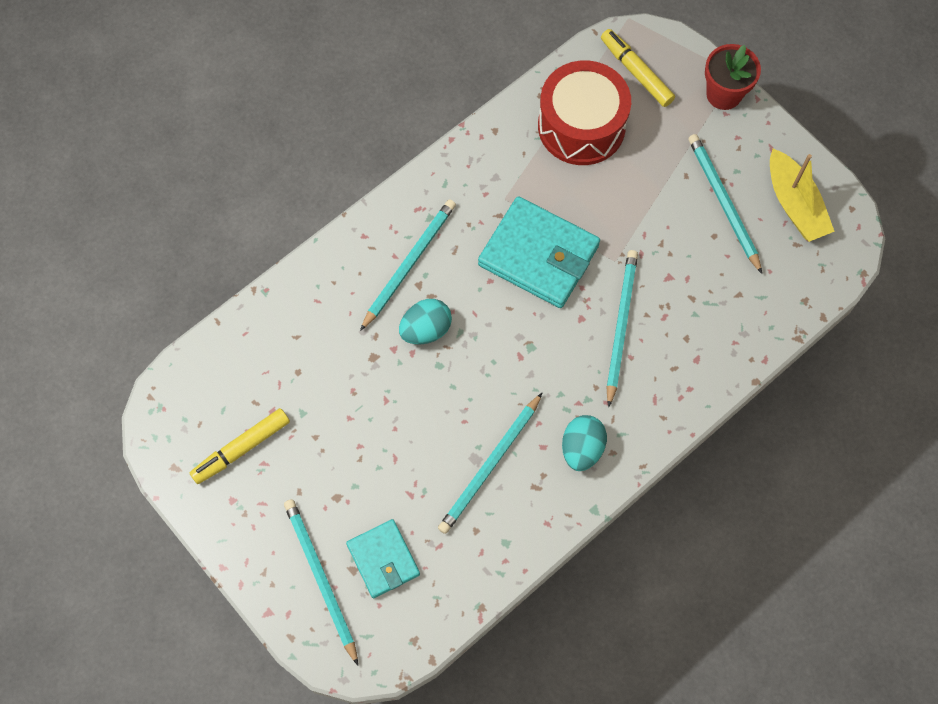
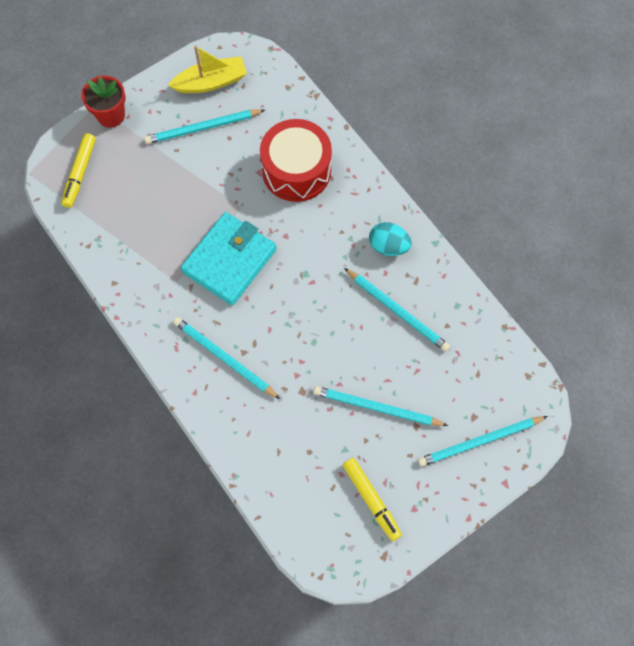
camera: 85 degrees left, 0 degrees up
turquoise wallet [346,519,420,598] -> none
turquoise egg [399,299,452,344] -> none
red drum [538,60,631,165] -> red drum moved to [260,119,332,202]
yellow marker [601,29,675,107] -> yellow marker turned 45 degrees counterclockwise [61,133,96,208]
turquoise pencil [606,250,638,408] -> turquoise pencil moved to [313,386,448,426]

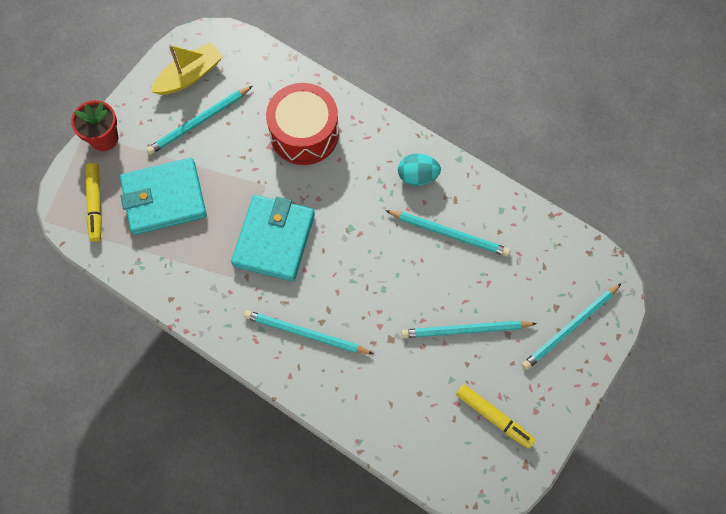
camera: 20 degrees left, 0 degrees up
none -> turquoise wallet [120,158,207,235]

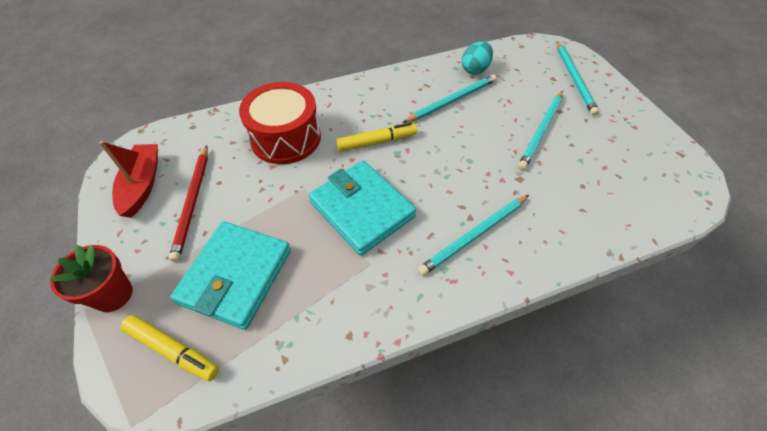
camera: 55 degrees left, 15 degrees down
turquoise pencil [146,86,253,155] -> red pencil [169,145,208,262]
yellow boat [151,42,223,95] -> red boat [99,141,158,218]
turquoise egg [398,154,441,186] -> turquoise egg moved to [462,41,493,74]
yellow marker [456,384,535,449] -> yellow marker moved to [336,122,417,152]

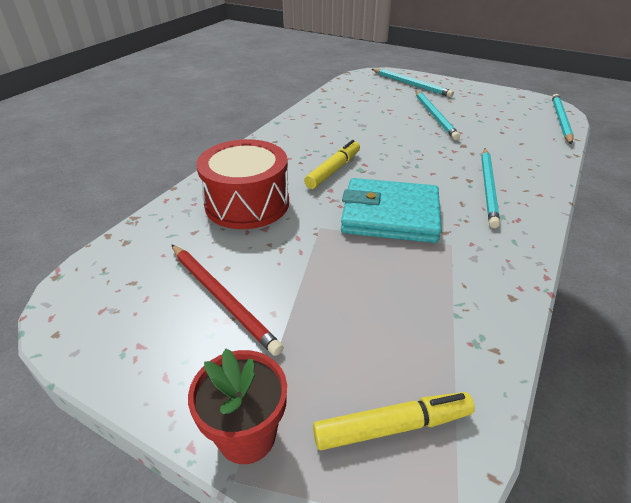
camera: 40 degrees left, 15 degrees down
red boat [99,141,158,218] -> none
turquoise wallet [170,221,291,330] -> none
turquoise pencil [402,74,497,123] -> turquoise pencil moved to [552,94,574,144]
turquoise egg [462,41,493,74] -> none

